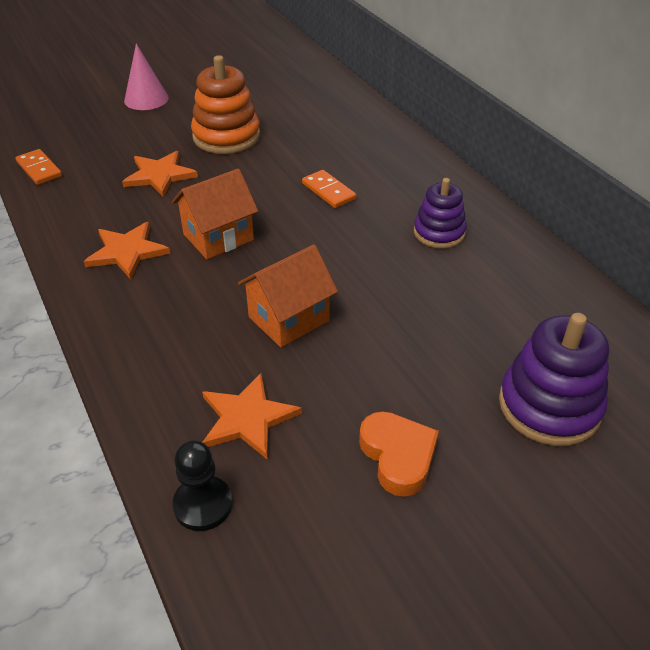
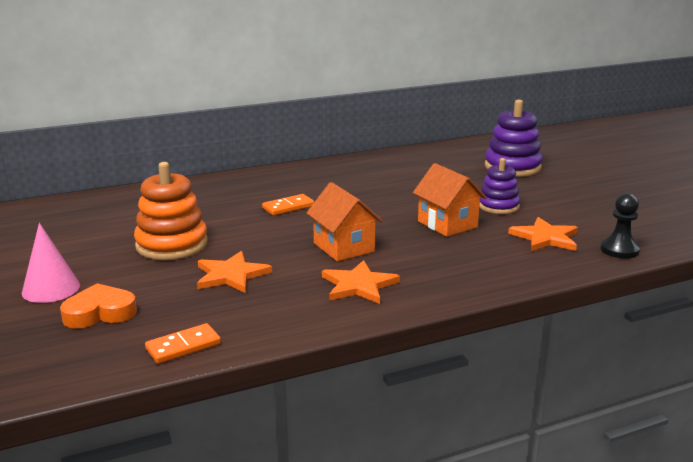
camera: 85 degrees left, 20 degrees down
orange heart [359,411,439,497] -> orange heart moved to [60,283,137,328]
purple stacking toy [414,178,467,249] -> purple stacking toy moved to [479,158,520,214]

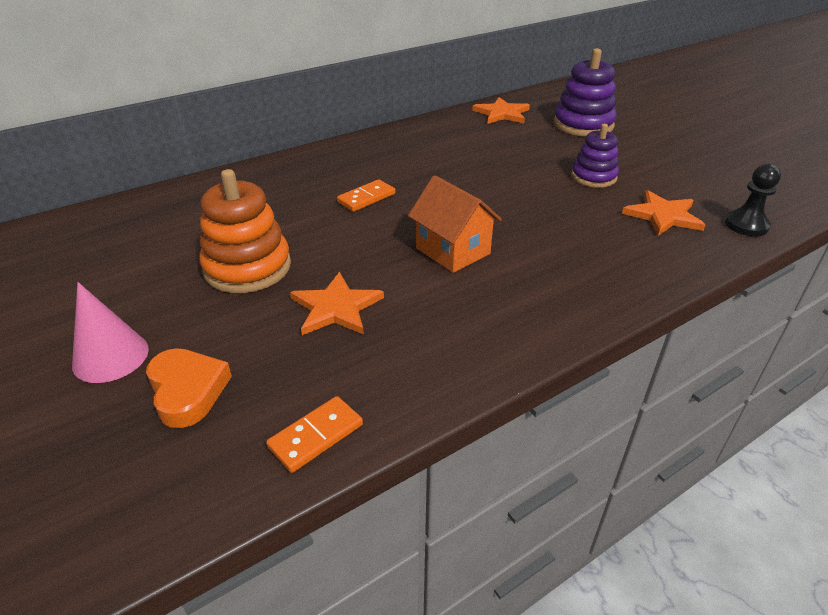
camera: 10 degrees left, 15 degrees up
orange heart [60,283,137,328] -> orange heart turned 90 degrees clockwise [146,348,232,428]
orange star [322,260,400,304] -> orange star moved to [472,97,530,124]
orange house [413,163,487,237] -> none

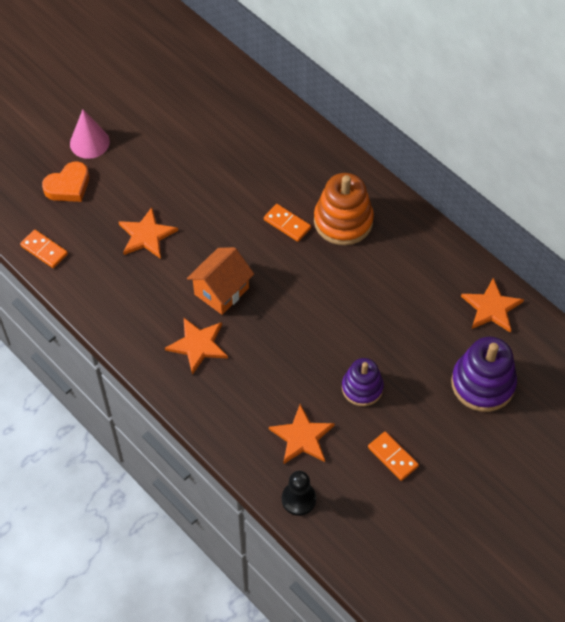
camera: 80 degrees right, 20 degrees up
orange stacking toy [199,169,291,293] -> orange stacking toy moved to [314,173,374,245]
none -> orange star [165,318,228,375]
none -> orange domino [368,431,419,481]

